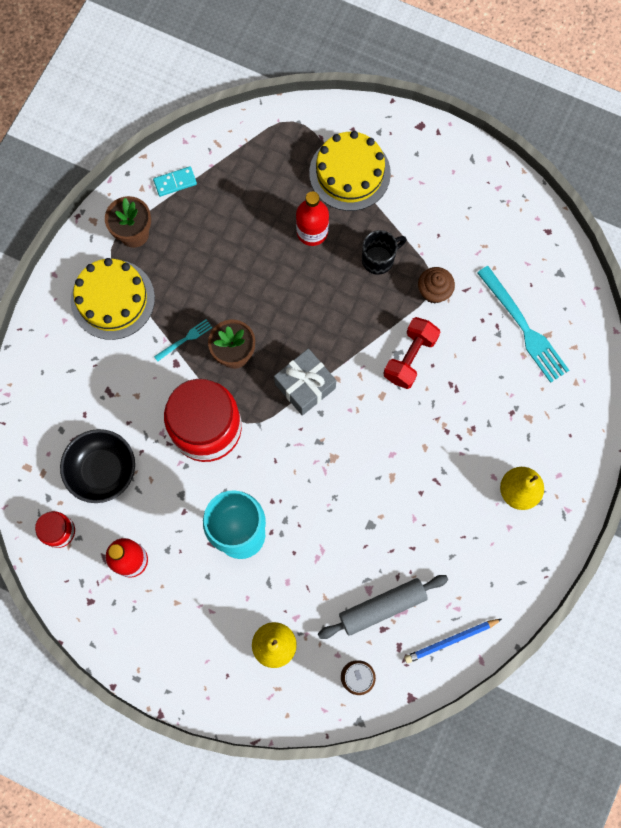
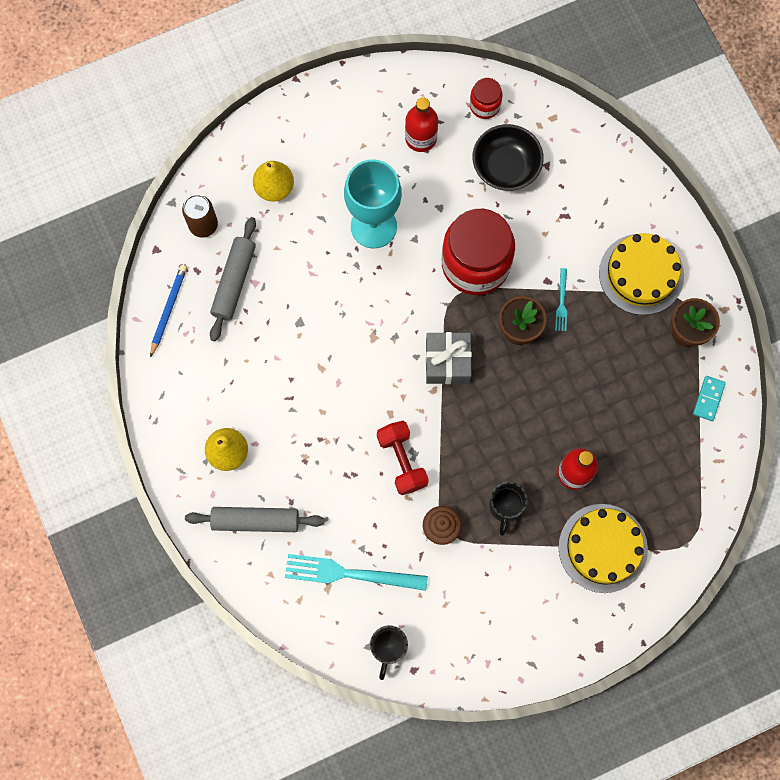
camera: 130 degrees right, 0 degrees up
none -> grey rolling pin [185,507,324,532]
none -> black mug [370,625,408,680]

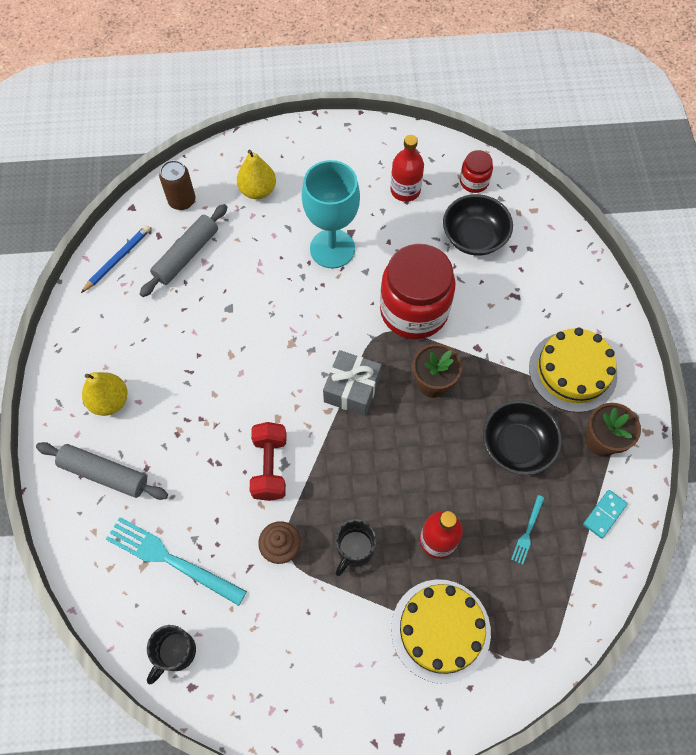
camera: 20 degrees right, 10 degrees down
turquoise fork [555,268,567,331] -> turquoise fork moved to [511,495,544,565]
none -> black bowl [483,400,562,475]

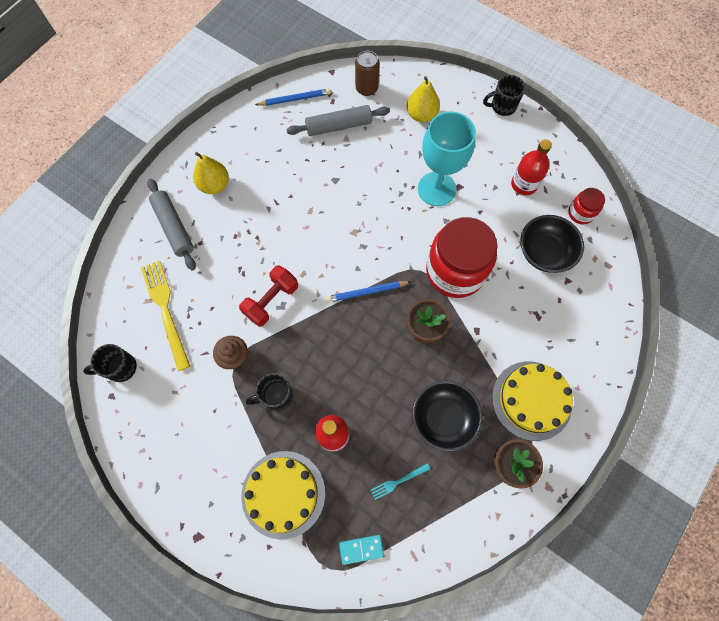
camera: 40 degrees right, 5 degrees up
turquoise fork [106,517,247,606] -> yellow fork [141,261,190,371]
grey gift [323,350,382,416] -> blue pencil [326,281,411,303]
turquoise domino [583,490,628,539] -> turquoise domino moved to [339,535,384,565]
none -> black mug [483,75,525,116]

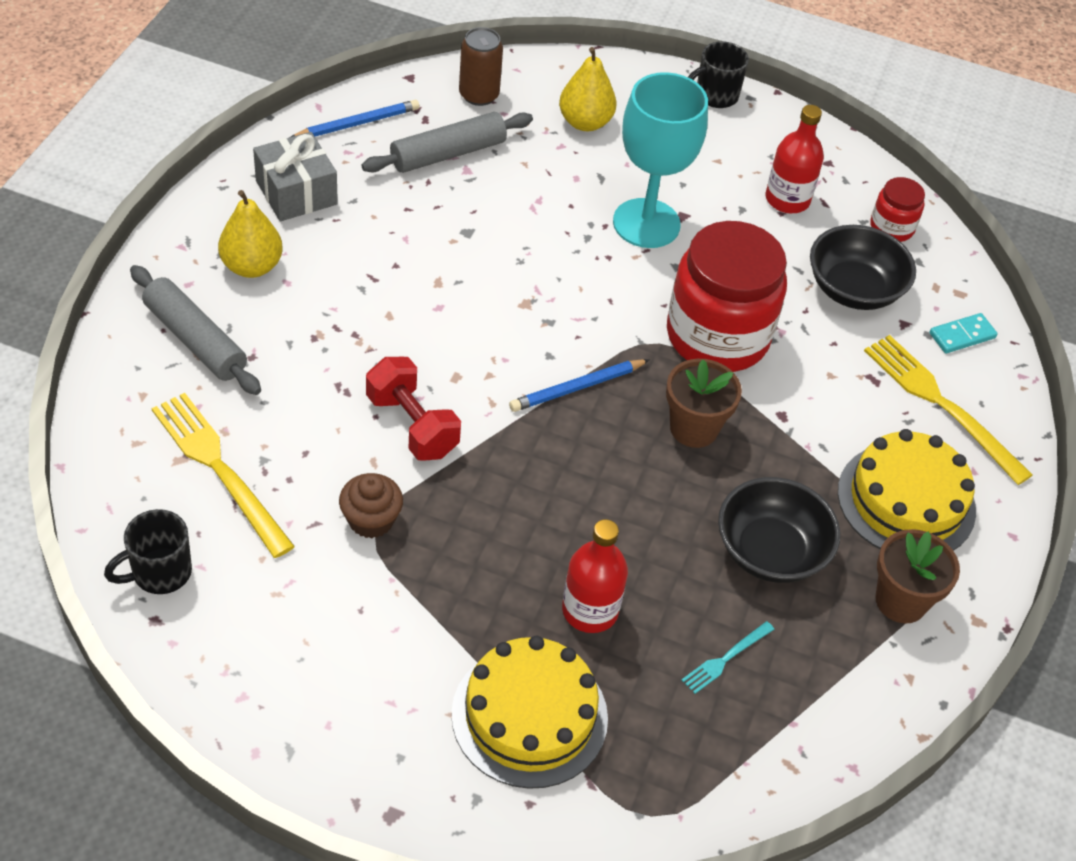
camera: 20 degrees left, 20 degrees down
red dumbbell [239,266,298,327] -> red dumbbell turned 60 degrees counterclockwise [366,357,461,461]
black mug [246,373,293,411] -> none
turquoise domino [339,535,384,565] -> turquoise domino moved to [929,313,998,353]
none -> grey gift [253,132,338,221]
none -> yellow fork [864,335,1033,485]

